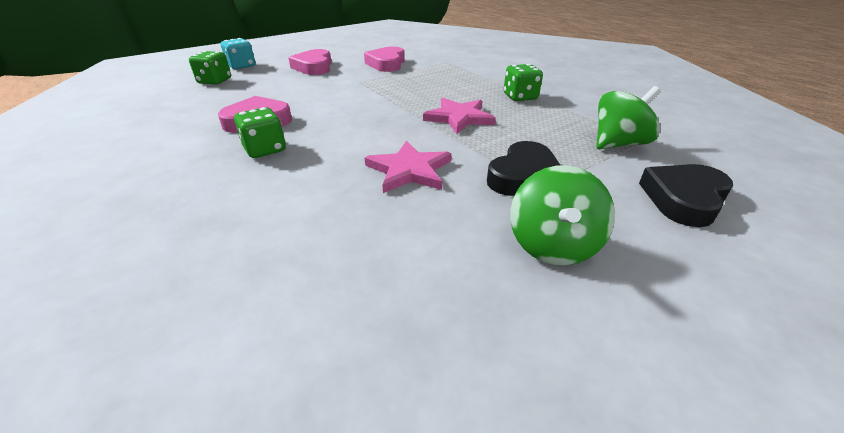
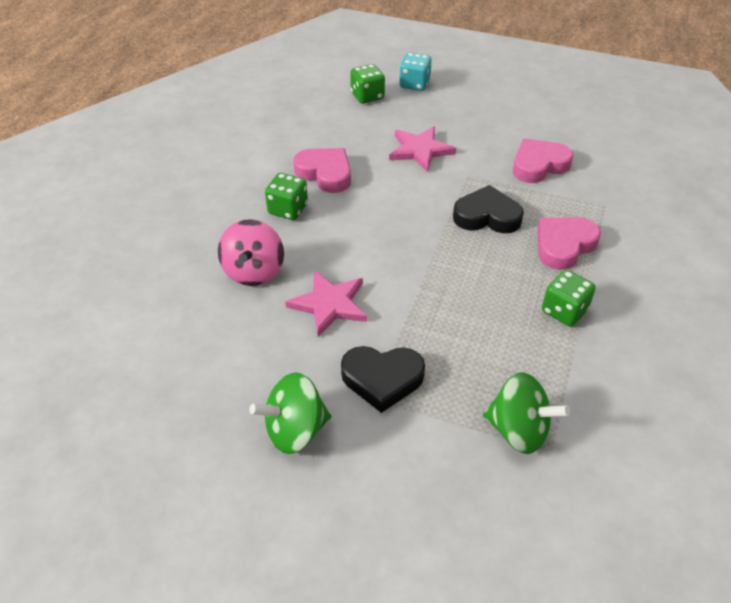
camera: 55 degrees right, 10 degrees up
pink heart [289,49,332,75] -> pink heart moved to [538,217,601,270]
pink star [423,98,496,134] -> pink star moved to [389,126,456,172]
black heart [639,164,733,227] -> black heart moved to [453,185,524,233]
none -> pink spinning top [218,219,284,286]

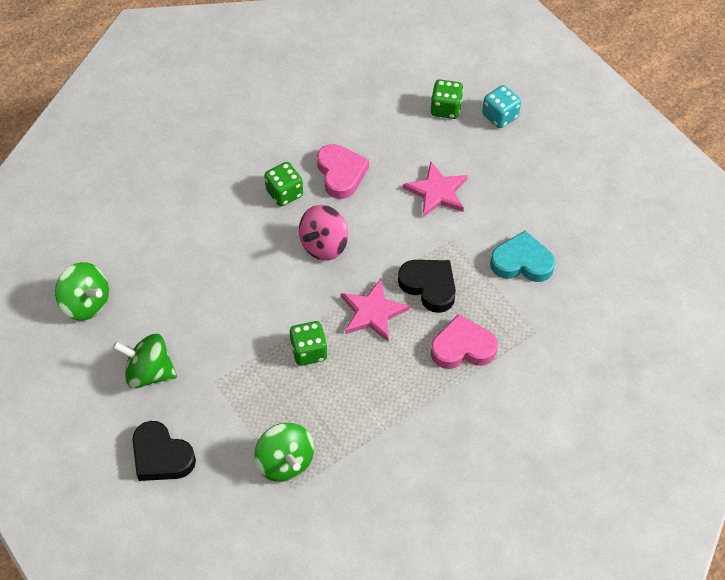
camera: 35 degrees right, 10 degrees up
pink spinning top [218,219,284,286] -> pink spinning top moved to [299,205,348,261]
pink star [285,270,367,337] -> pink star moved to [341,279,410,342]
black heart [341,346,425,413] -> black heart moved to [132,421,196,481]
pink heart [513,138,573,183] -> turquoise heart [490,231,555,282]
green dice [542,270,596,326] -> green dice moved to [290,321,328,366]
none -> green spinning top [55,262,109,320]

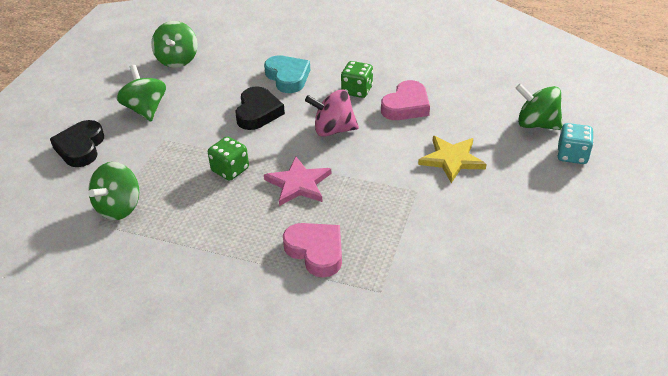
camera: 55 degrees right, 15 degrees down
black heart [398,260,456,313] -> black heart moved to [236,86,285,130]
pink star [403,162,468,217] -> yellow star [418,136,487,183]
green dice [431,80,463,119] -> green spinning top [515,84,563,130]
turquoise heart [490,231,555,282] -> turquoise heart moved to [264,55,310,93]

